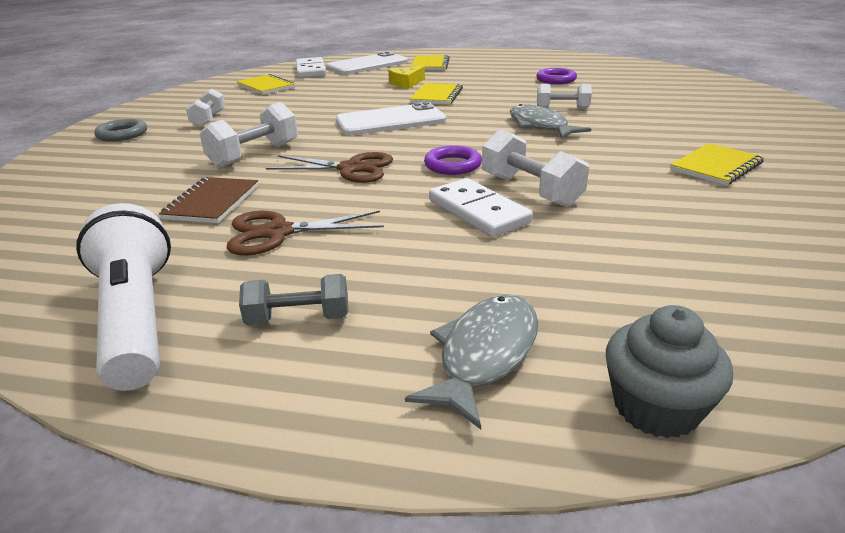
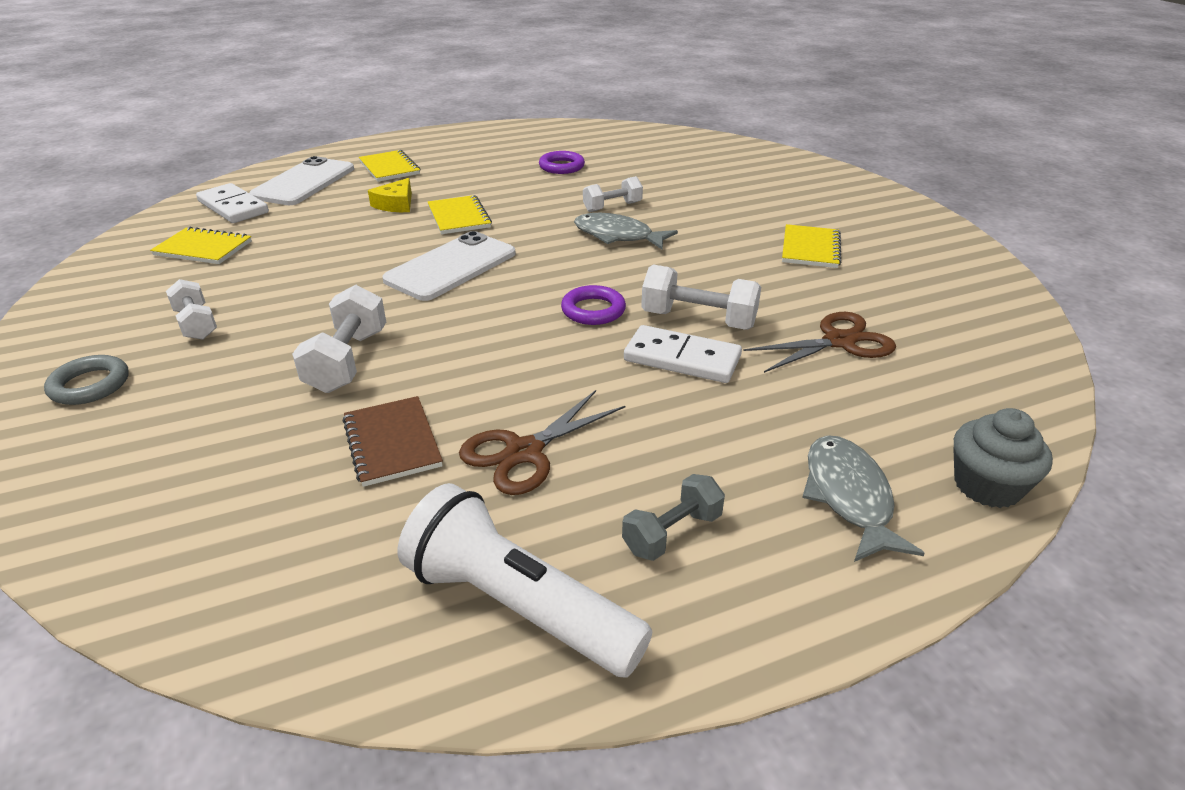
camera: 35 degrees left, 5 degrees up
brown scissors [266,152,393,183] -> brown scissors moved to [743,312,896,373]

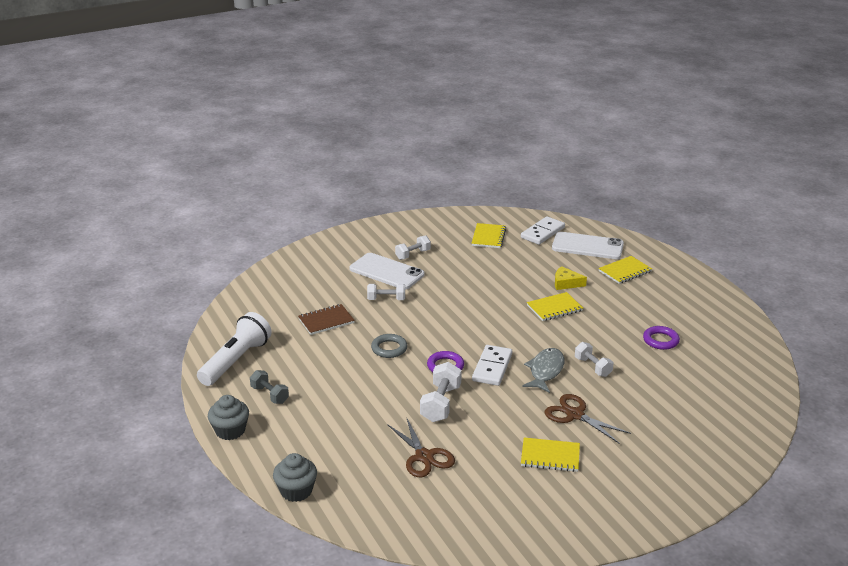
camera: 85 degrees right, 5 degrees down
grey ring [44,355,129,405] -> grey ring moved to [371,334,407,358]
white dumbbell [292,285,386,393] -> white dumbbell [367,284,405,300], size x0.66
white phone [382,231,516,301] -> white phone moved to [349,253,425,290]
brown scissors [459,390,625,495] -> brown scissors moved to [544,394,631,443]
white domino [624,325,742,383] -> white domino moved to [472,345,512,386]
grey fish [802,435,925,562] -> none
none -> grey cupcake [208,395,249,440]

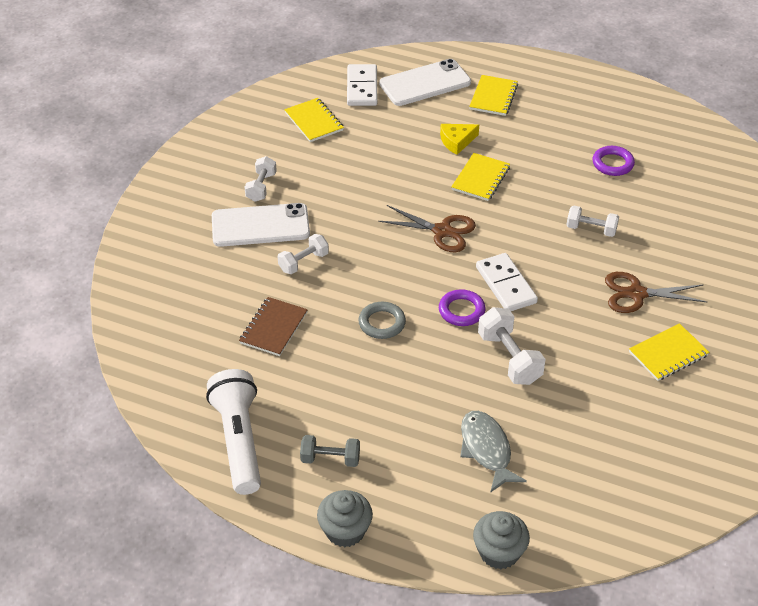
camera: 40 degrees left, 15 degrees up
brown scissors [387,417,455,477] -> brown scissors moved to [378,205,476,252]
grey fish [522,348,565,393] -> grey fish moved to [460,411,527,493]

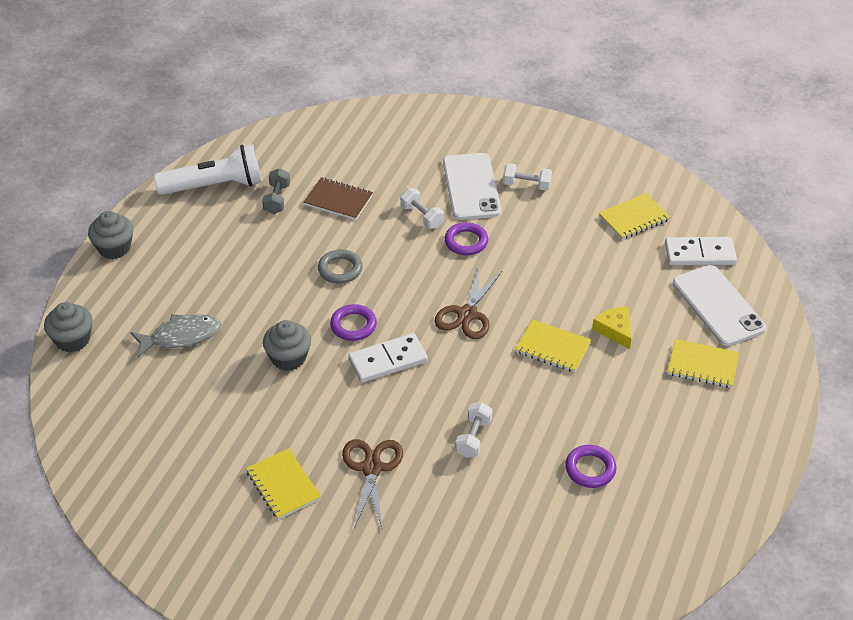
camera: 90 degrees right, 0 degrees up
grey dumbbell [300,435,360,467] -> grey dumbbell moved to [262,168,290,214]
white dumbbell [478,307,546,385] -> grey cupcake [263,320,311,371]
none -> purple ring [445,222,488,255]

